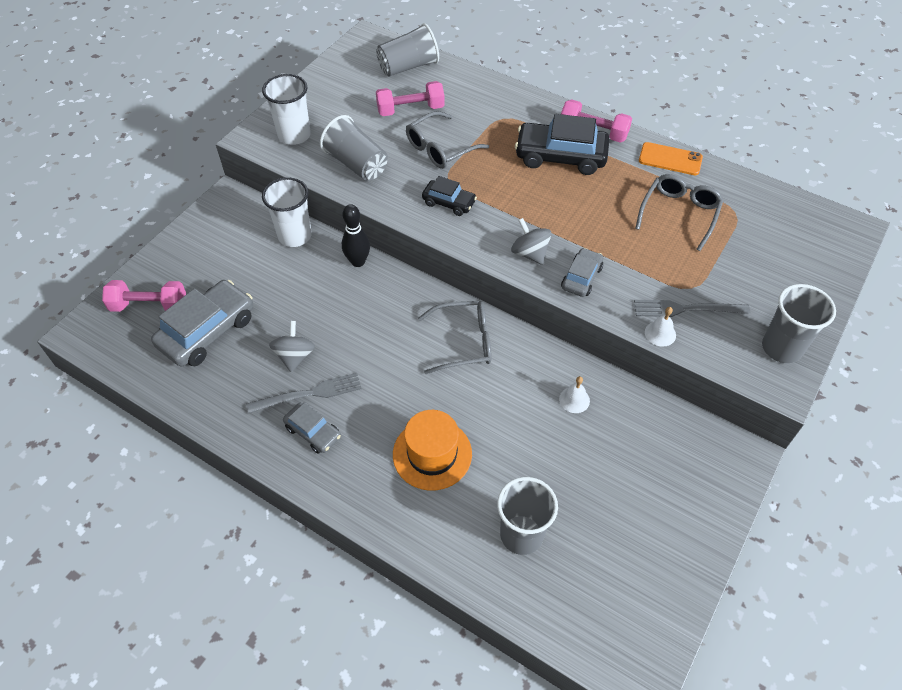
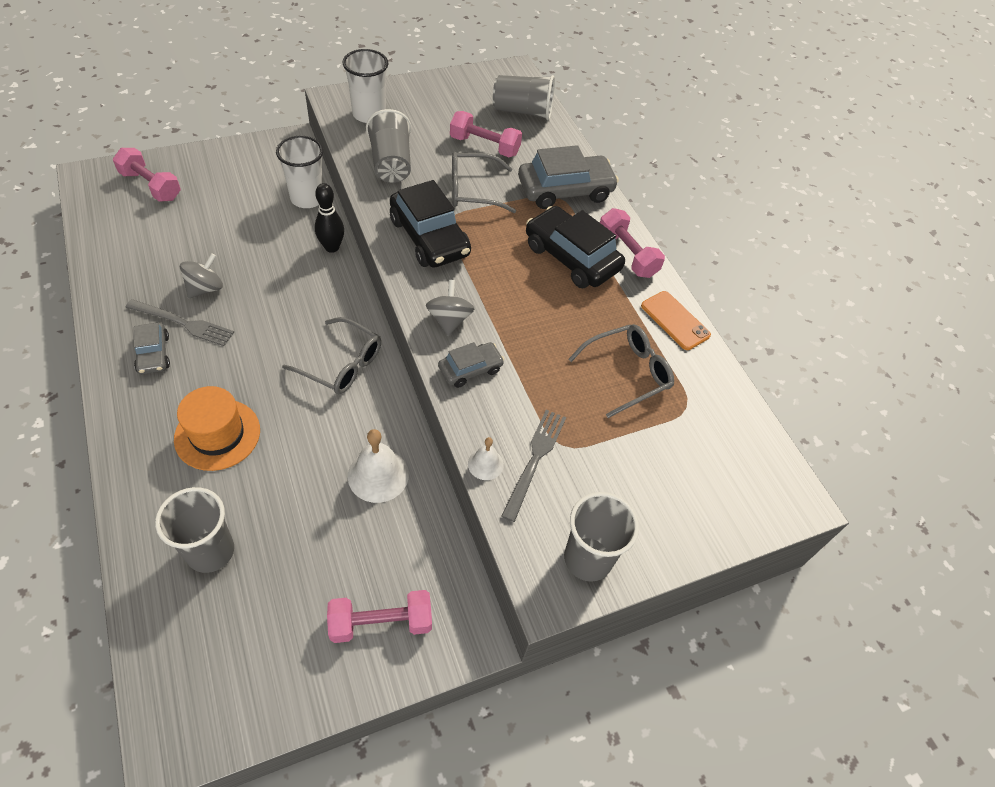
camera: 30 degrees right, 0 degrees up
grey car [151,280,253,366] -> grey car moved to [518,145,619,209]
black car [422,176,477,216] -> black car [390,180,471,268], size x1.83
white bell [559,376,590,413] -> white bell [348,429,409,503], size x1.79
grey fork [634,300,750,317] -> grey fork turned 75 degrees clockwise [501,410,566,522]
none -> pink dumbbell [327,590,432,643]

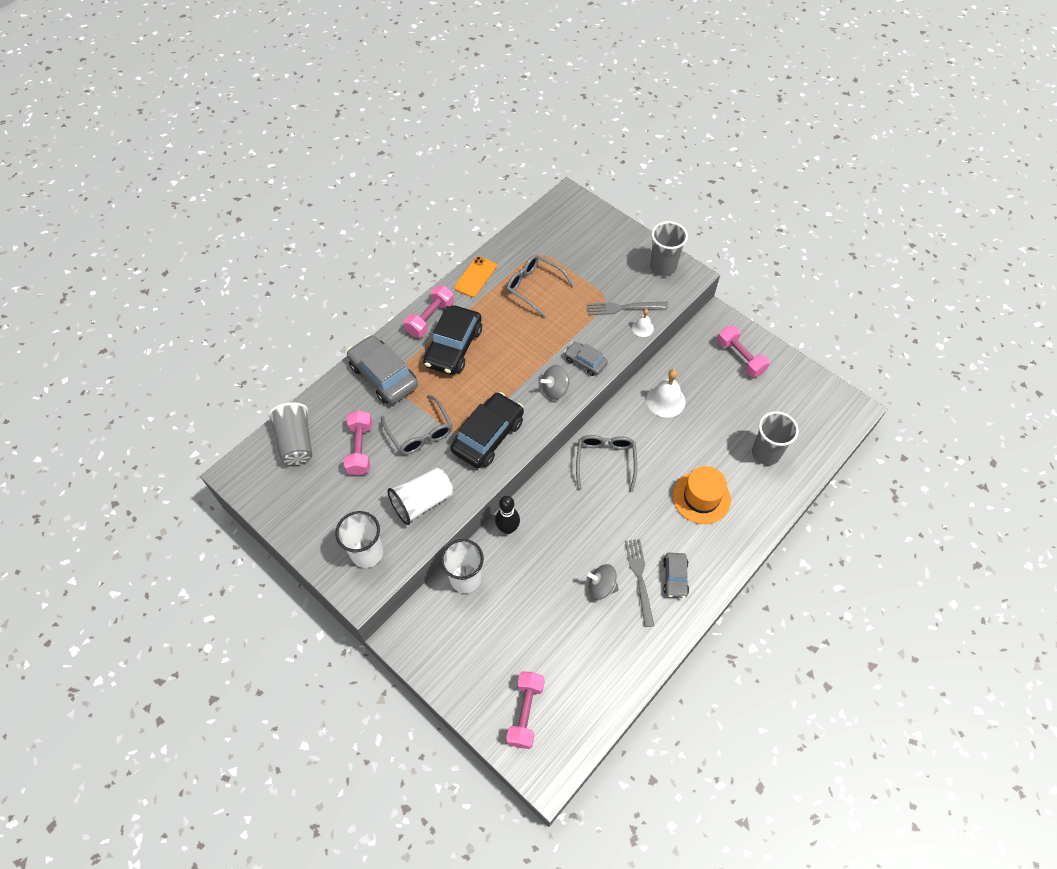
camera: 110 degrees left, 5 degrees up
grey car [134,322,170,374] -> grey car turned 135 degrees clockwise [663,553,689,598]
grey cup [366,109,411,183] -> white cup [387,468,453,525]

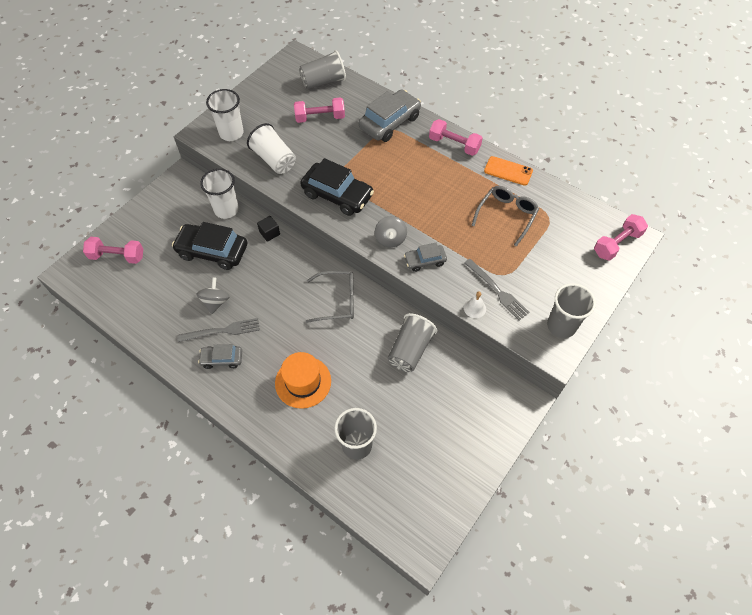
camera: 85 degrees right, 0 degrees up
grey glasses [381,395,452,455] -> none
black car [423,305,482,375] -> black car moved to [172,222,247,270]
black bowling pin [495,496,520,534] -> black cube [257,216,280,242]
grey spinning top [540,365,570,400] -> grey spinning top turned 150 degrees counterclockwise [375,216,407,248]
grey car [564,342,608,376] -> grey car turned 135 degrees counterclockwise [404,243,447,272]
grey fork [587,302,668,315] -> grey fork turned 150 degrees clockwise [464,259,530,320]
white bell [646,369,686,418] -> grey cup [388,313,437,372]
pink dumbbell [717,325,770,377] -> pink dumbbell moved to [594,214,648,261]

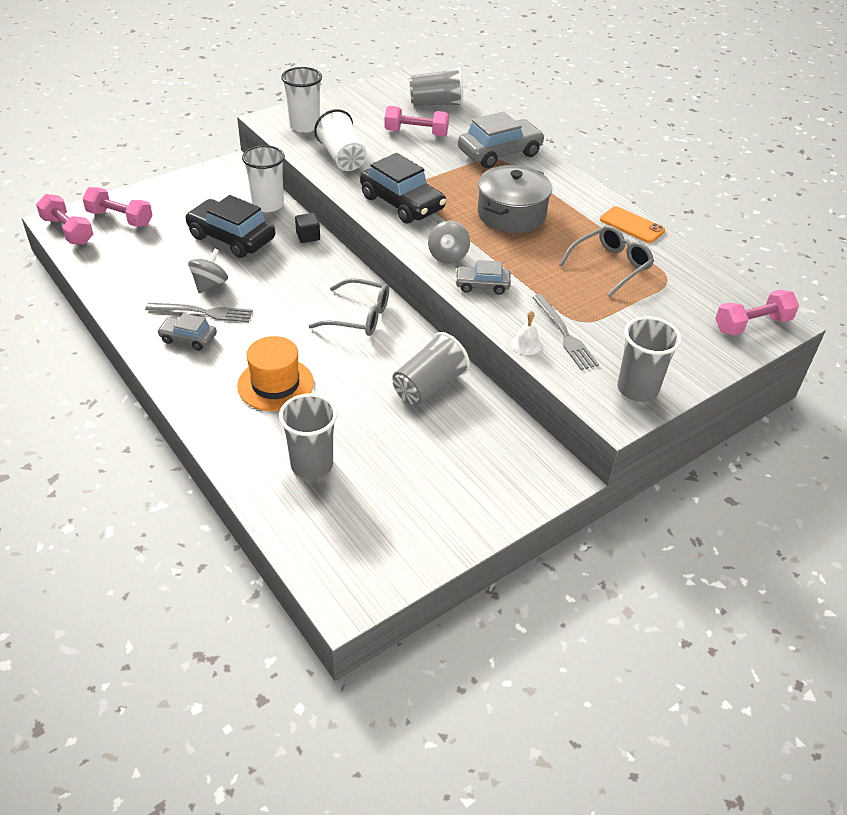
camera: 15 degrees right, 15 degrees down
pink dumbbell [429,119,483,156] -> pink dumbbell moved to [36,194,93,245]
none -> grey pot [477,165,552,233]

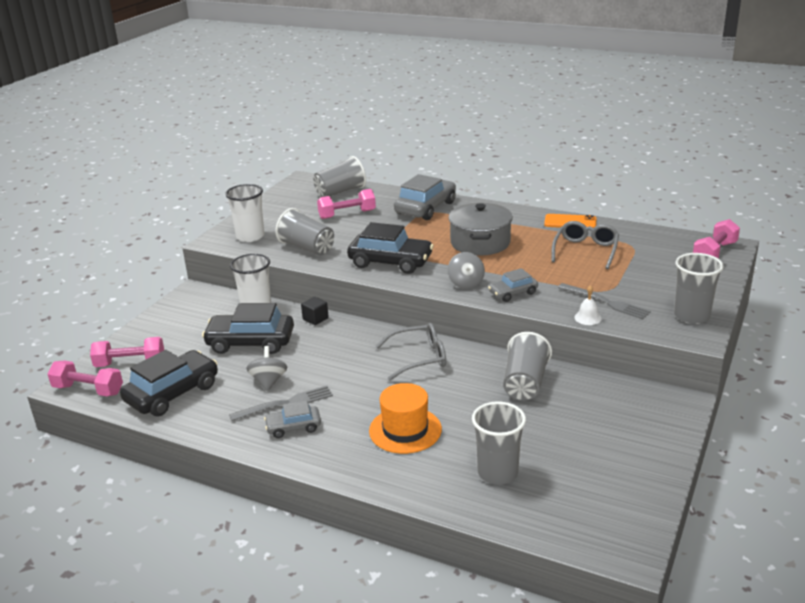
camera: 25 degrees left, 15 degrees down
white cup [314,109,367,171] -> grey cup [275,208,334,255]
none -> black car [120,350,218,416]

